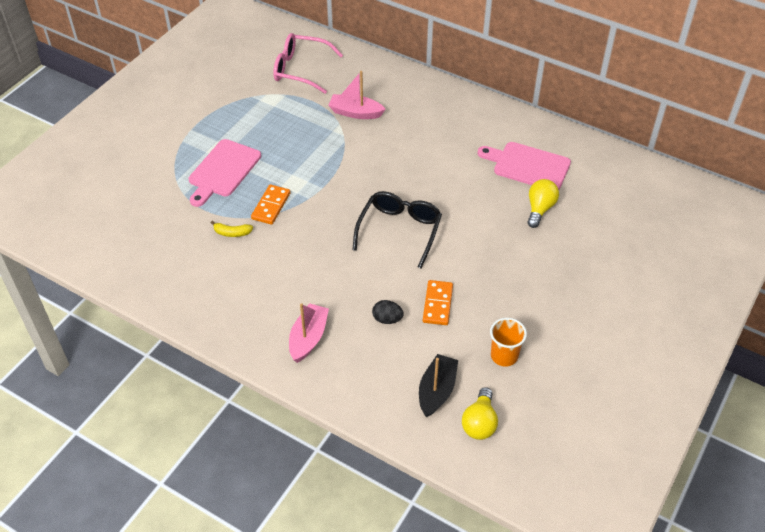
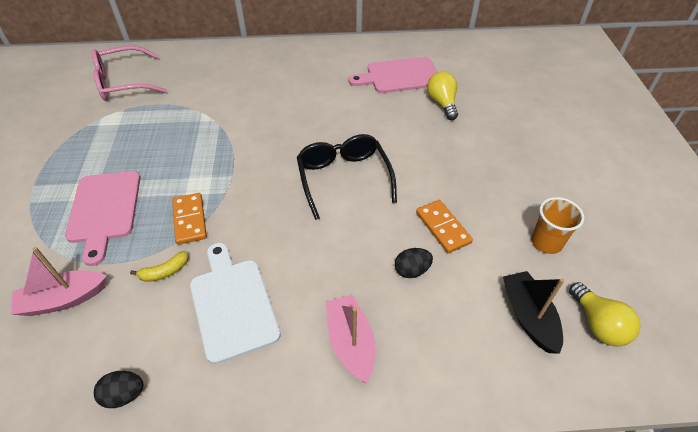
camera: 35 degrees left, 0 degrees up
pink boat [328,71,386,119] -> pink boat moved to [11,247,107,316]
none -> black egg [94,371,143,408]
none -> white cutting board [190,242,281,364]

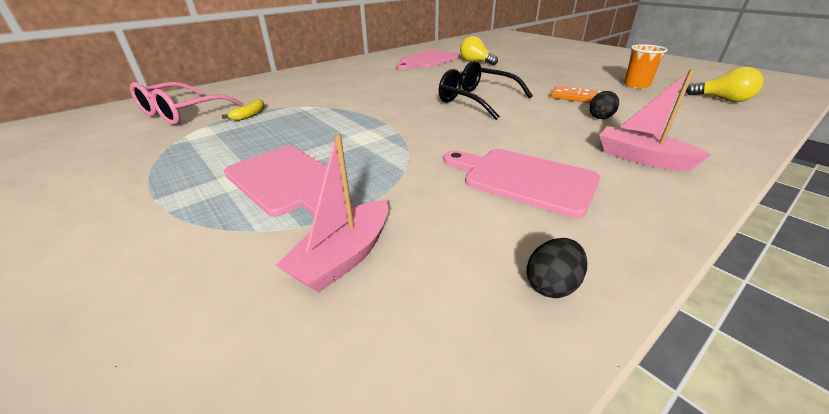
camera: 35 degrees left, 15 degrees down
yellow banana [130,251,189,282] -> yellow banana moved to [221,99,265,121]
orange domino [172,193,207,245] -> none
white cutting board [190,242,281,364] -> pink cutting board [444,149,600,218]
black boat [503,271,564,354] -> none

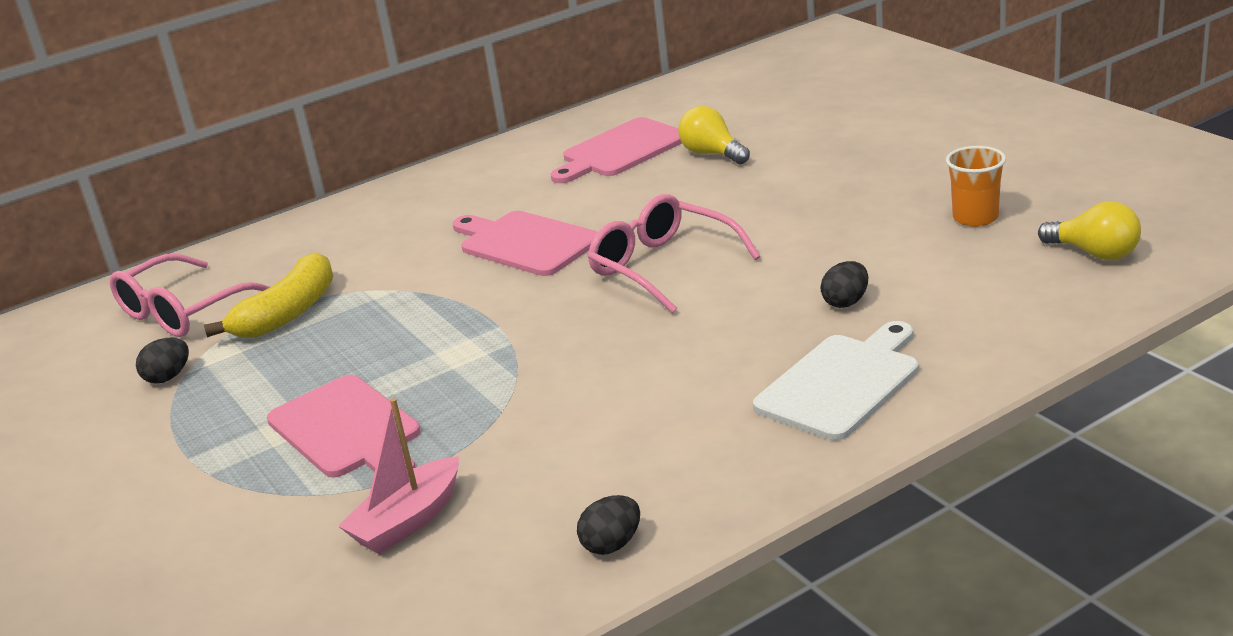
camera: 10 degrees right, 5 degrees down
yellow banana [221,99,265,121] -> yellow banana [204,252,334,338], size x2.04
black glasses [439,60,533,120] -> pink glasses [587,194,760,313]
pink cutting board [444,149,600,218] -> pink cutting board moved to [453,211,597,276]
orange domino [551,85,603,103] -> none
pink boat [599,69,711,171] -> white cutting board [753,321,919,441]
none -> black egg [136,338,189,384]

